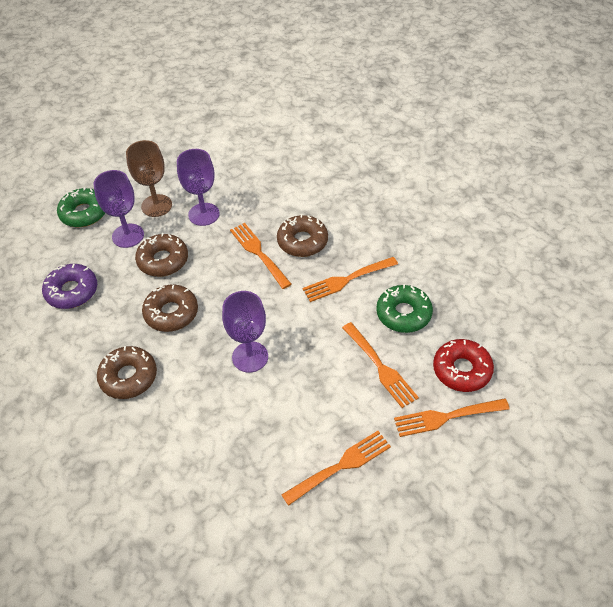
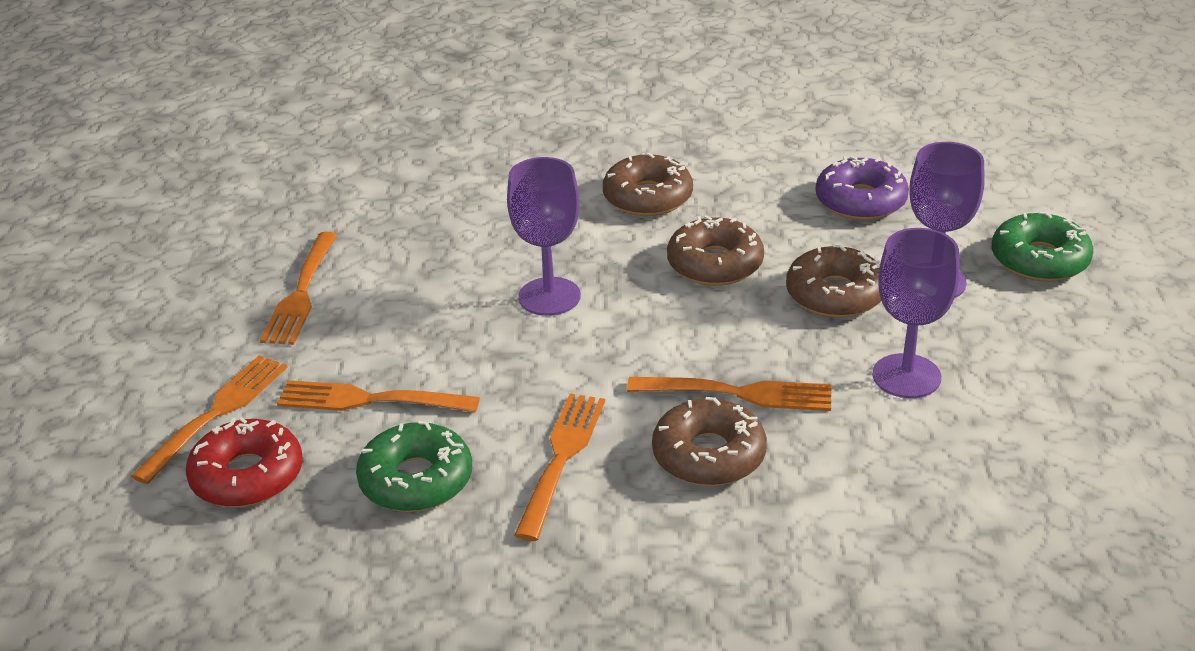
camera: 130 degrees right, 15 degrees down
brown goblet [126,140,172,217] -> none

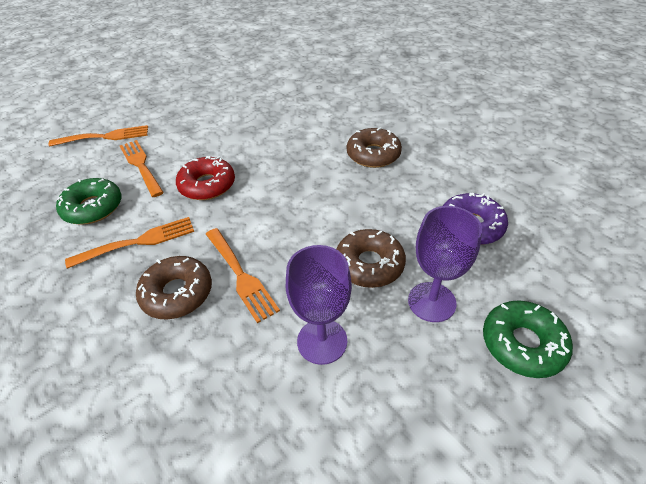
camera: 50 degrees right, 10 degrees up
red donut [186,417,303,507] -> red donut moved to [176,156,235,200]
orange fork [260,232,338,345] -> none
purple goblet [507,157,581,316] -> none
brown donut [667,216,764,286] -> none

